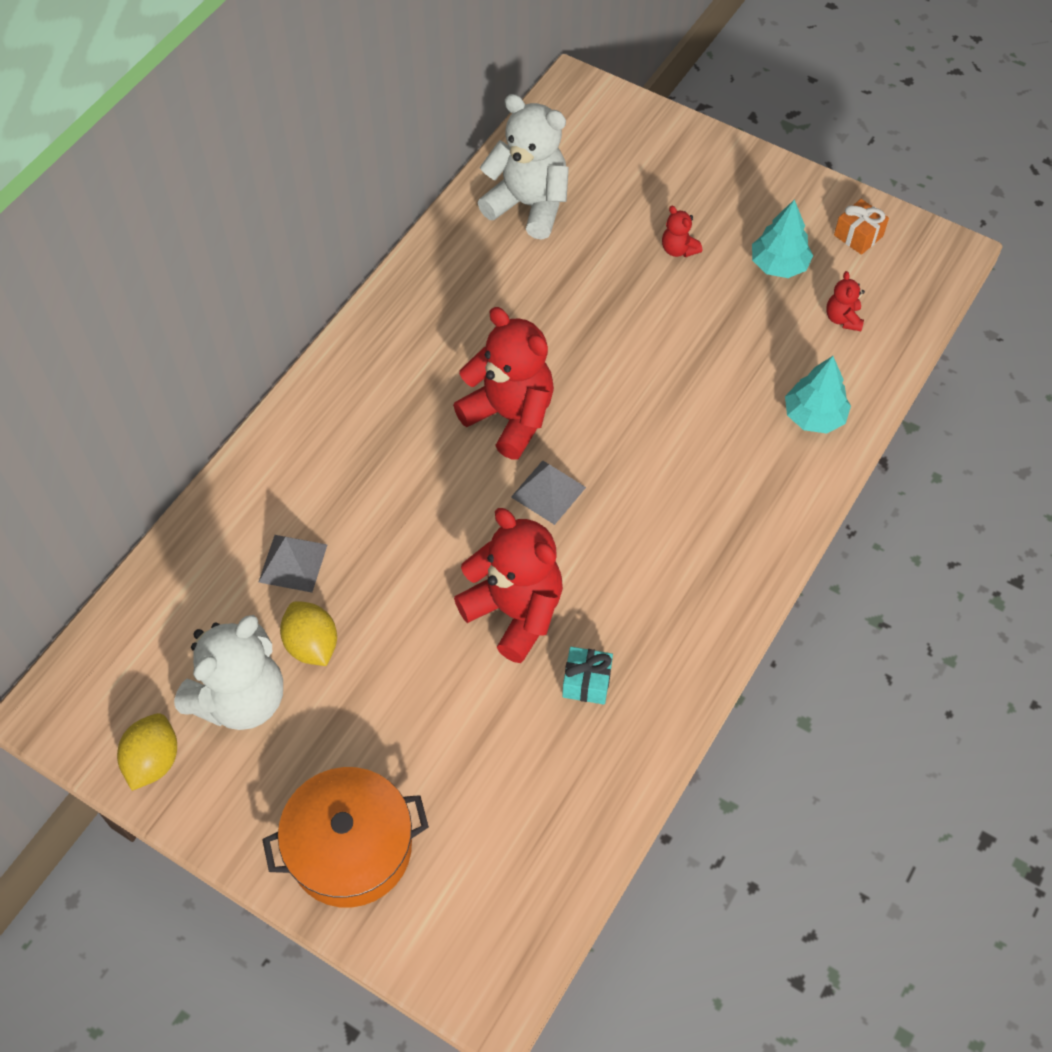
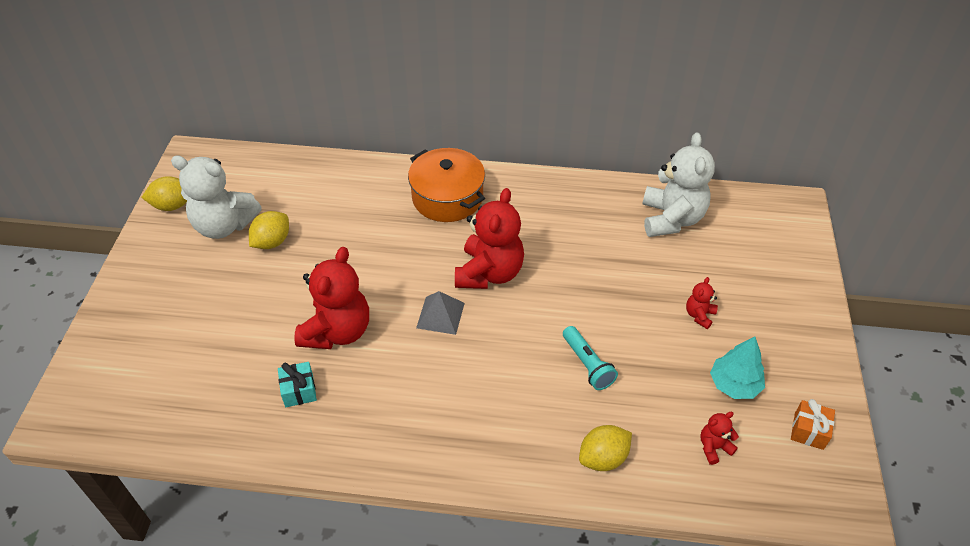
camera: 65 degrees right, 10 degrees down
grey pyramid [259,535,328,593] -> none
orange pot [262,767,429,908] -> orange pot moved to [408,148,485,222]
turquoise tree [785,356,851,434] -> yellow lemon [579,425,632,471]
none -> turquoise flashlight [563,326,618,390]

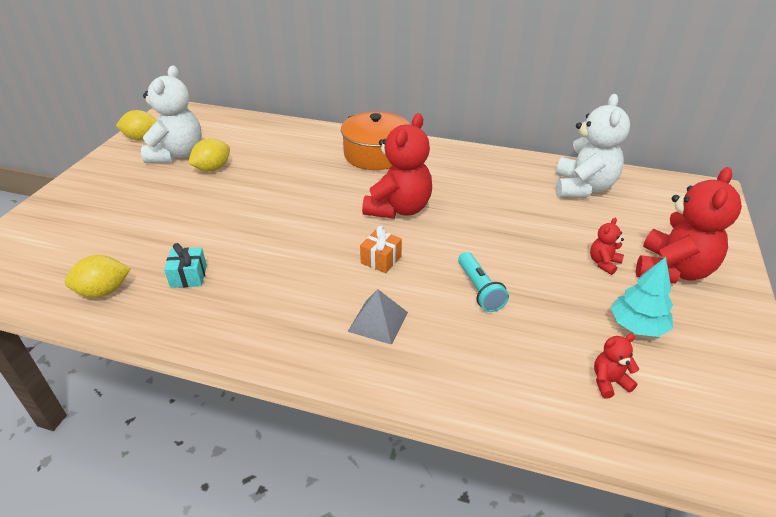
camera: 10 degrees right, 10 degrees down
white teddy bear [171,156,262,239] -> white teddy bear turned 105 degrees counterclockwise [141,66,202,163]
red teddy bear [294,247,369,349] -> red teddy bear moved to [636,167,742,284]
grey pyramid [416,291,465,335] -> grey pyramid moved to [347,289,408,345]
yellow lemon [579,425,632,471] -> yellow lemon moved to [65,255,130,298]
orange gift [791,399,835,450] -> orange gift moved to [360,226,402,273]

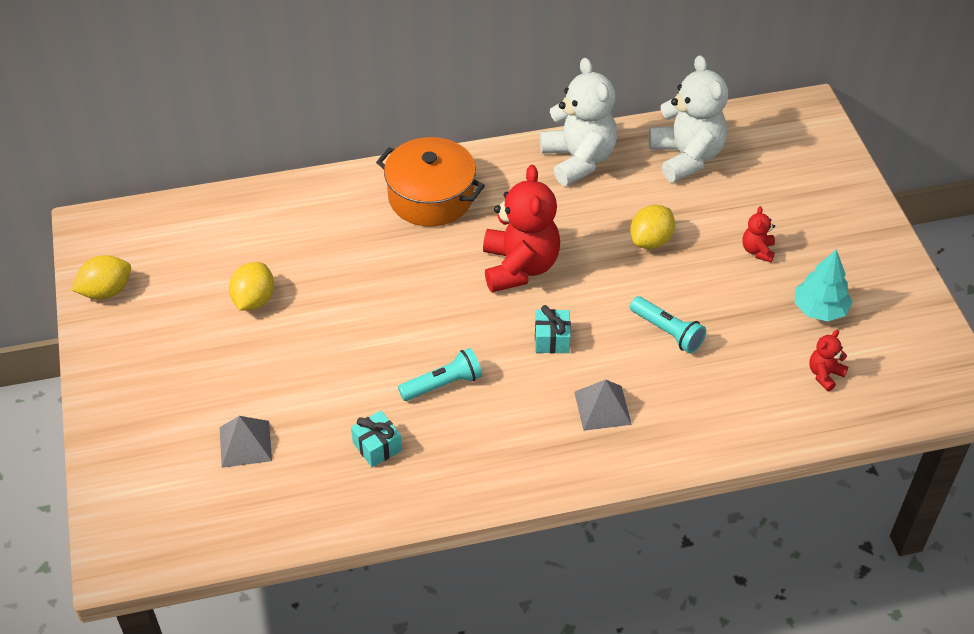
camera: 30 degrees left, 10 degrees up
yellow lemon [65,255,130,298] -> yellow lemon moved to [630,205,675,249]
white teddy bear [141,66,202,163] -> white teddy bear moved to [540,58,617,186]
orange gift [360,226,402,273] -> turquoise gift [535,305,571,353]
red teddy bear [636,167,742,284] -> none
none -> grey pyramid [220,416,272,468]
none -> turquoise flashlight [398,348,482,401]

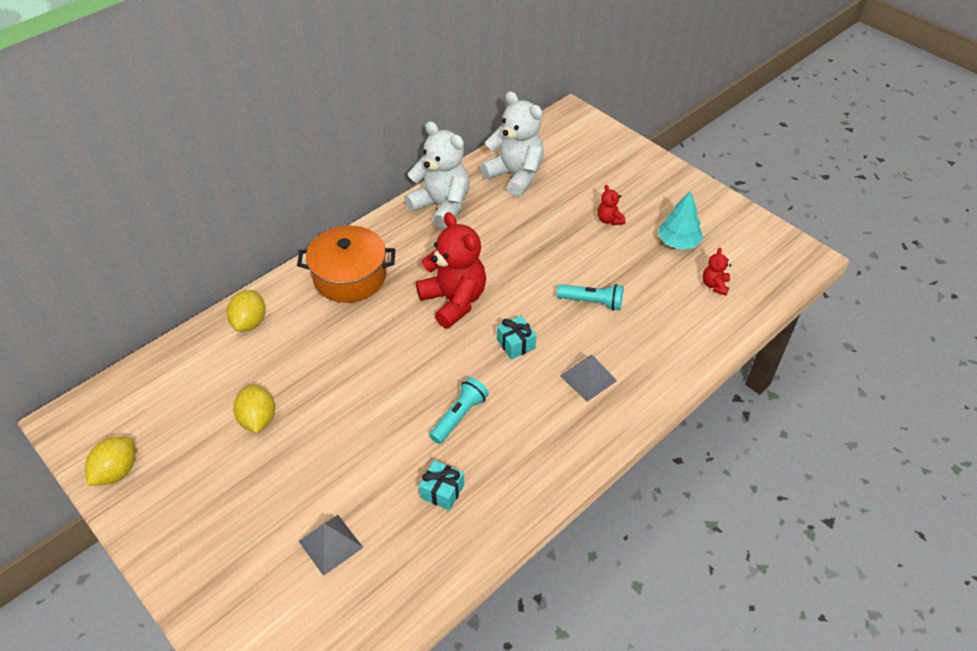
camera: 30 degrees left, 0 degrees up
yellow lemon [630,205,675,249] -> yellow lemon moved to [227,290,265,332]

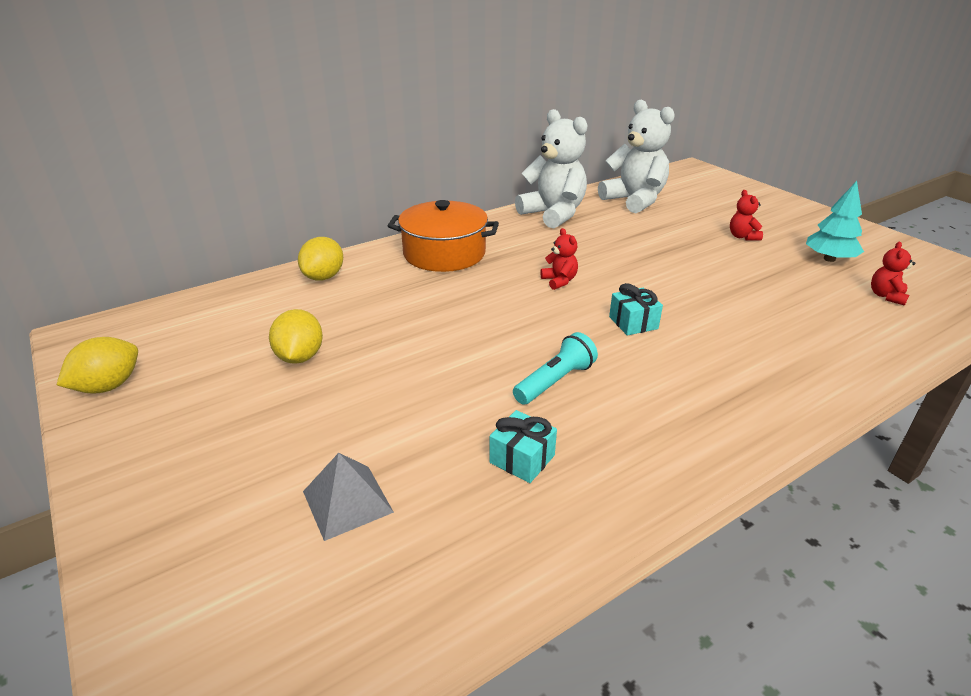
camera: 10 degrees right, 15 degrees down
red teddy bear [416,212,486,329] -> red teddy bear [540,228,578,290], size x0.45
turquoise flashlight [557,284,624,311] -> none
grey pyramid [560,354,617,402] -> none

